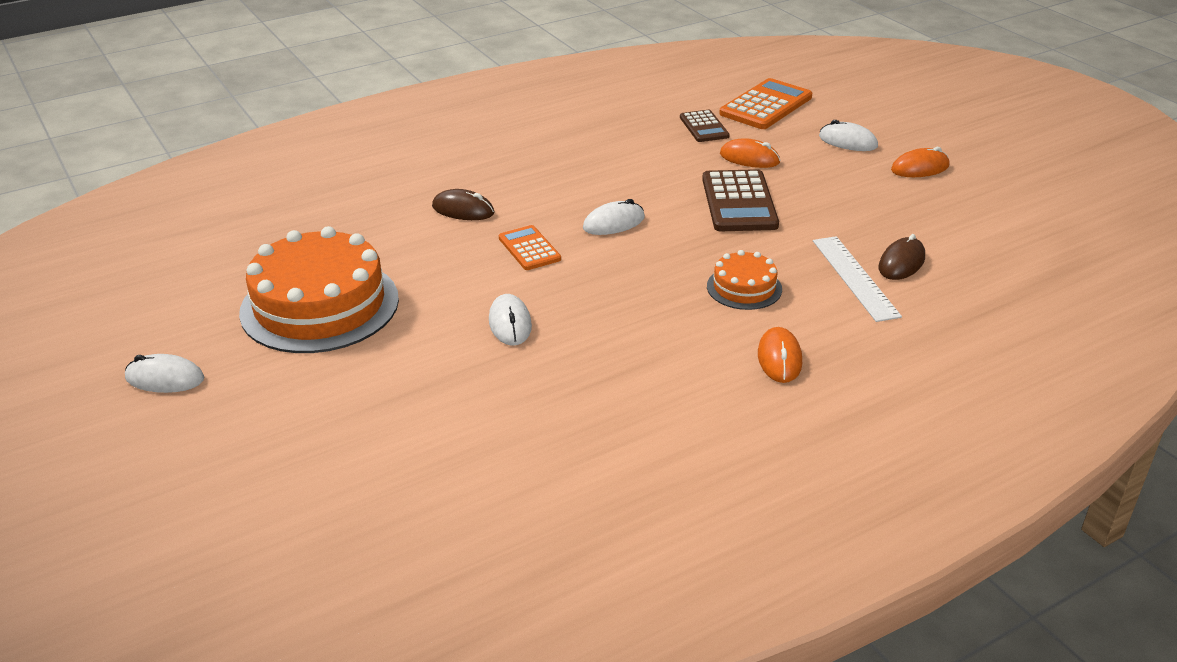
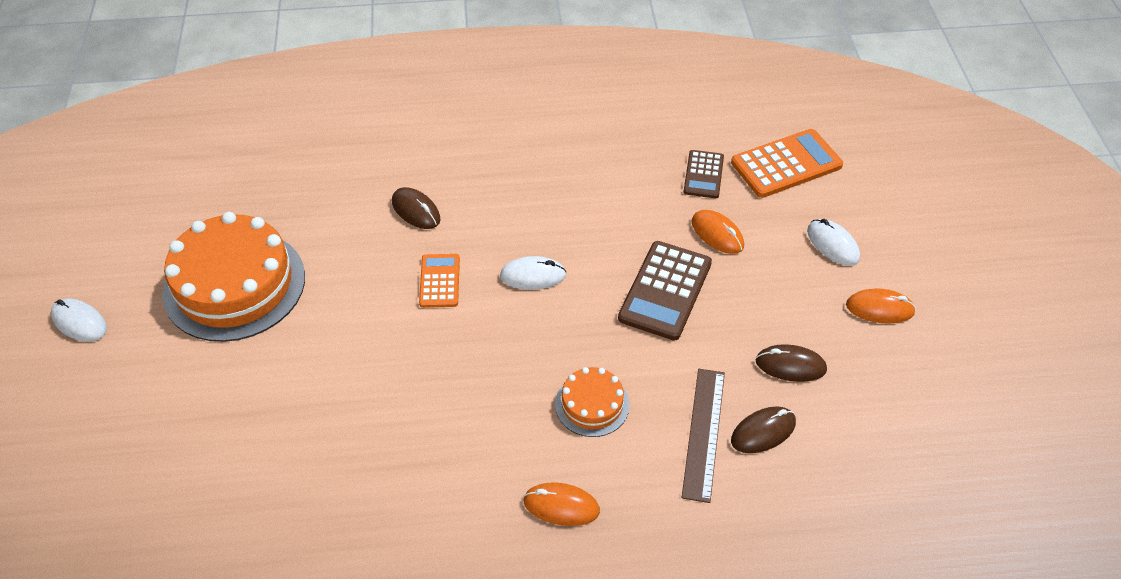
camera: 25 degrees right, 15 degrees up
white mouse [489,294,532,345] -> none
orange mouse [758,327,802,383] -> orange mouse turned 75 degrees clockwise [523,483,600,526]
white ruler [813,236,902,322] -> brown ruler [682,369,725,503]
none -> brown mouse [756,344,827,382]

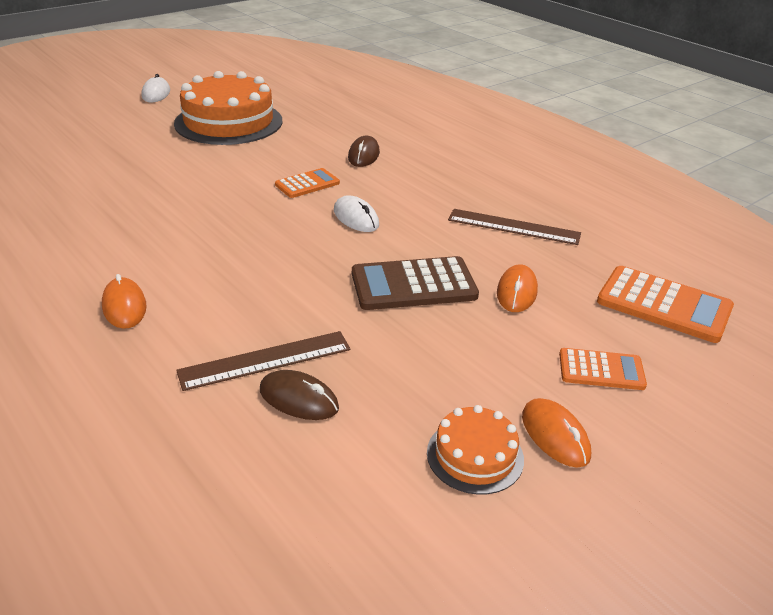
camera: 55 degrees right, 15 degrees down
orange cake [555,367,629,437] -> orange cake moved to [427,405,524,495]
brown calculator [683,150,724,198] -> none
brown mouse [756,344,827,382] -> none
white mouse [807,219,860,266] -> orange calculator [559,348,647,390]
none -> brown ruler [448,209,581,245]

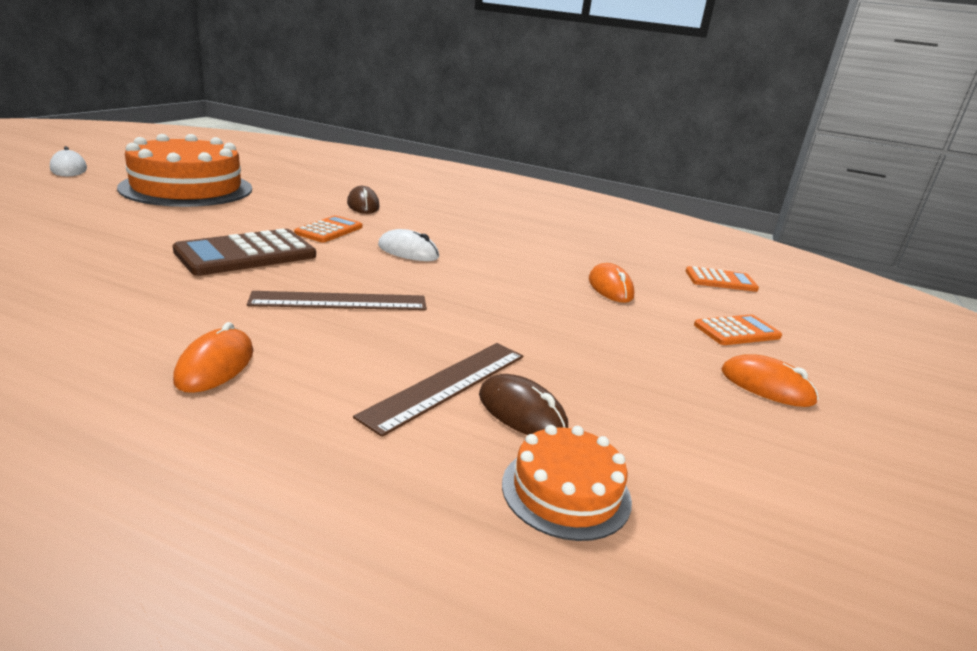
camera: 30 degrees left, 10 degrees down
orange mouse [102,274,147,329] -> orange mouse turned 60 degrees clockwise [173,322,253,393]
brown mouse [260,370,339,420] -> brown mouse turned 45 degrees clockwise [479,374,568,435]
brown calculator [352,256,479,310] -> brown calculator moved to [173,228,316,276]
orange cake [427,405,524,495] -> orange cake moved to [502,425,632,541]
brown ruler [448,209,581,245] -> brown ruler moved to [247,291,427,310]
orange calculator [597,266,734,343] -> orange calculator [686,266,759,292], size x0.60

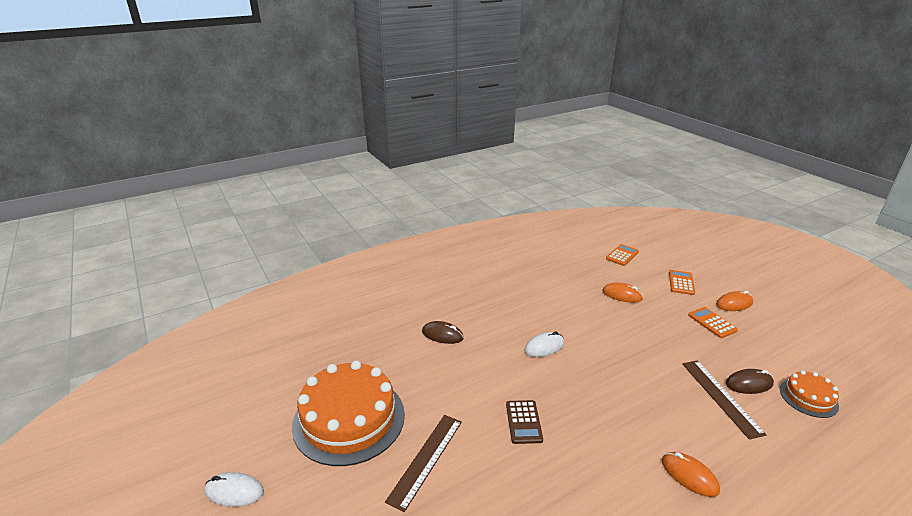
camera: 50 degrees left, 5 degrees up
brown calculator [173,228,316,276] -> brown calculator [506,400,543,444], size x0.60
brown ruler [247,291,427,310] -> brown ruler moved to [385,415,462,512]
orange calculator [294,215,362,243] -> orange calculator moved to [688,307,738,338]

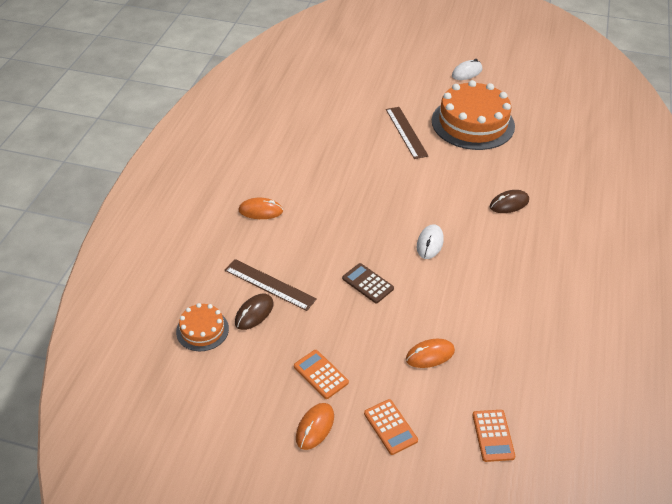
camera: 135 degrees right, 15 degrees up
brown calculator [506,400,543,444] -> brown calculator moved to [342,263,394,303]
orange calculator [688,307,738,338] -> orange calculator turned 150 degrees counterclockwise [294,350,349,399]

